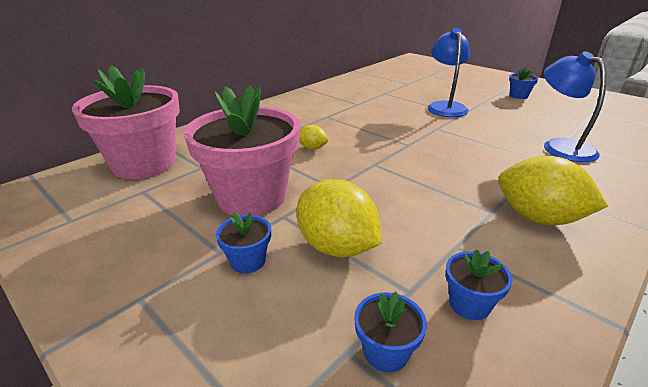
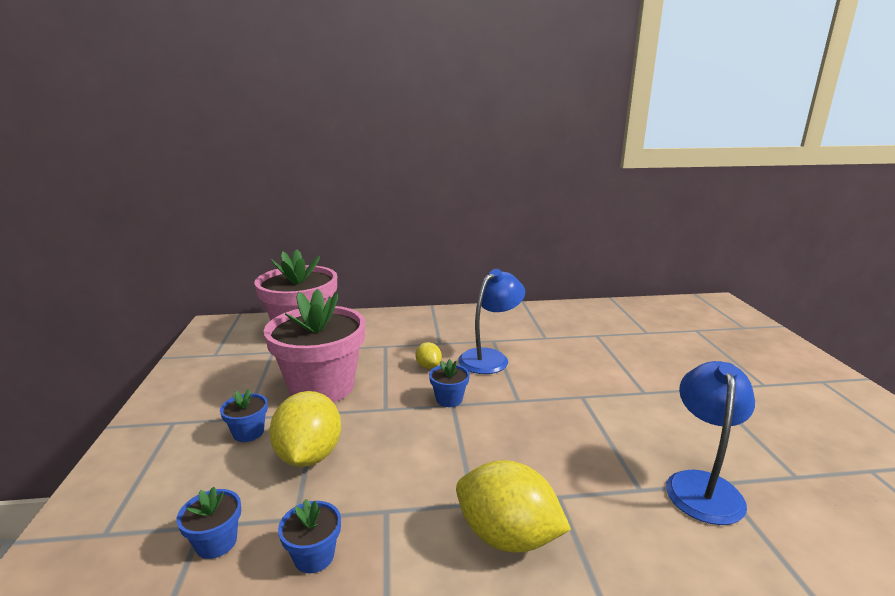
camera: 40 degrees right, 10 degrees down
blue lamp [427,28,470,117] -> blue lamp moved to [458,269,525,374]
yellow lemon [498,156,608,225] -> yellow lemon turned 45 degrees counterclockwise [456,460,571,553]
blue flower pot [509,67,538,99] -> blue flower pot moved to [429,359,470,407]

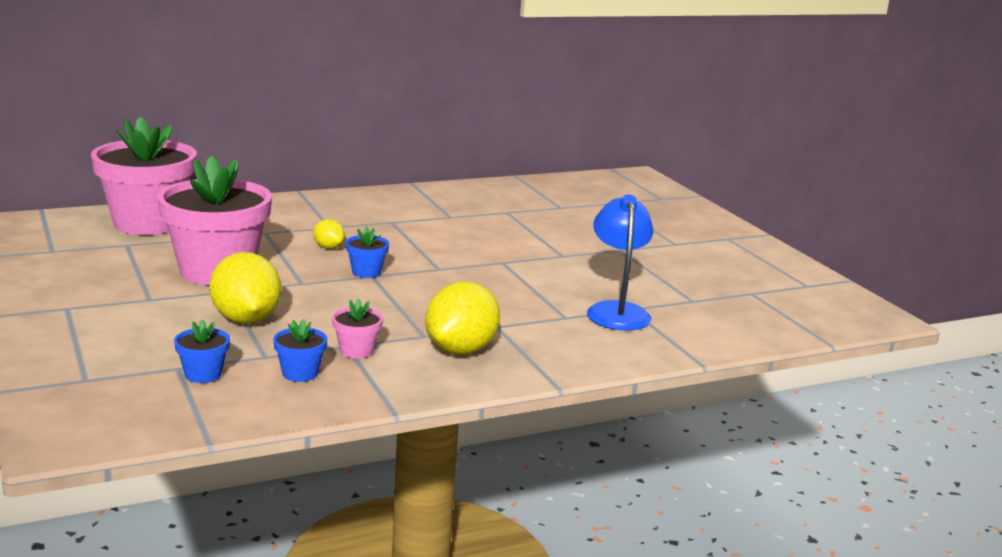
camera: 20 degrees left, 0 degrees up
blue flower pot [220,389,268,442] -> none
yellow lemon [456,460,571,553] -> yellow lemon turned 75 degrees counterclockwise [425,281,500,355]
blue lamp [458,269,525,374] -> none
none -> pink flower pot [332,298,383,358]

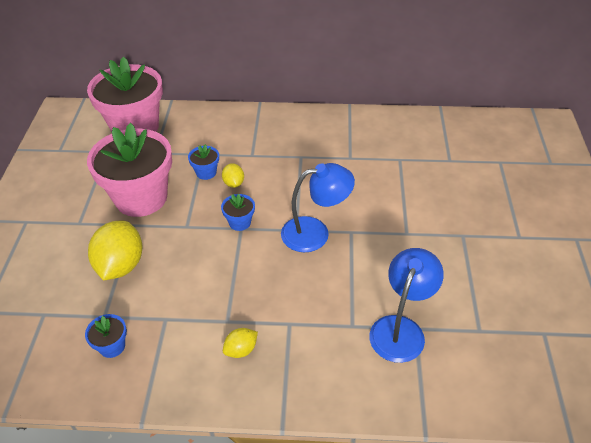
camera: 30 degrees right, 25 degrees up
blue flower pot [174,319,230,383] -> blue flower pot moved to [188,144,219,180]
pink flower pot [332,298,383,358] -> none
yellow lemon [425,281,500,355] -> yellow lemon [223,328,258,358], size x0.49
none -> blue lamp [281,163,355,252]

